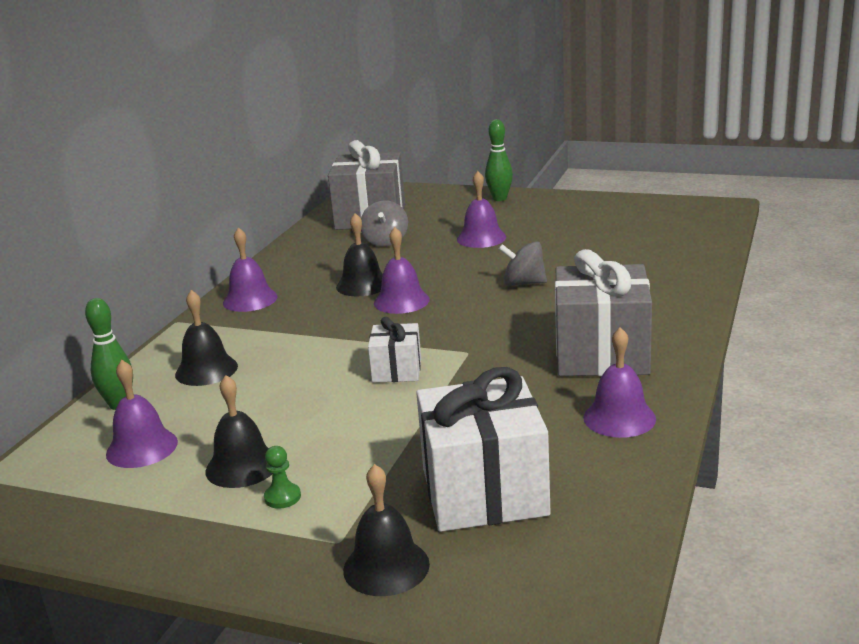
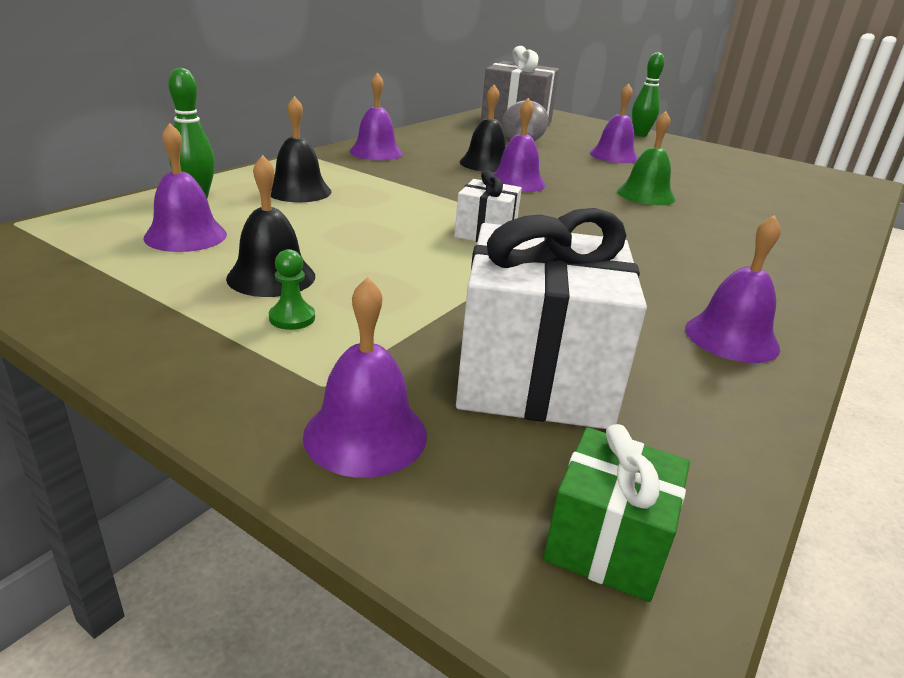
camera: 10 degrees right, 5 degrees up
black bell [343,464,430,596] -> purple bell [303,277,427,478]
grey spinning top [499,241,547,286] -> green bell [617,111,675,205]
grey gift [555,249,652,376] -> none
none -> green gift [543,424,690,602]

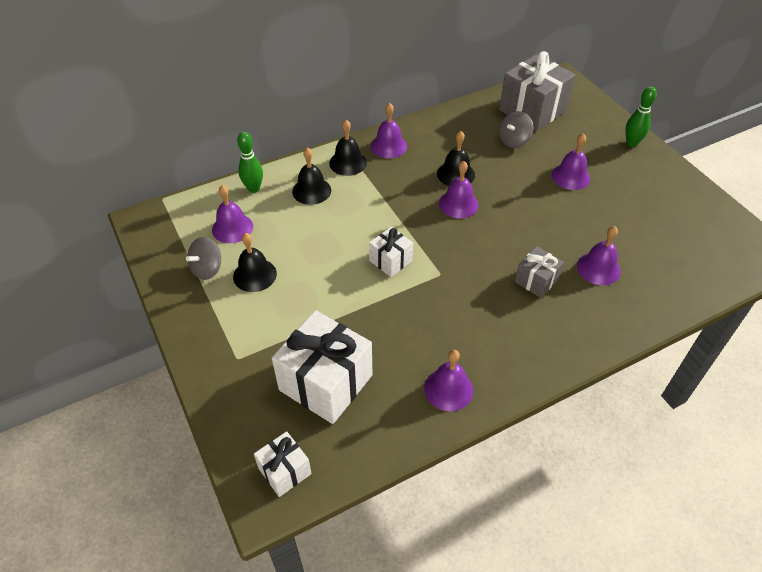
camera: 30 degrees right, 20 degrees up
green pawn [269,249,315,330] -> none
purple bell [303,277,427,478] -> purple bell moved to [577,226,621,285]
green gift [543,424,690,602] -> white gift [254,431,311,497]
green bell [617,111,675,205] -> none
none -> grey spinning top [186,237,221,280]
none -> black bell [329,120,367,176]
none -> grey gift [515,246,564,298]

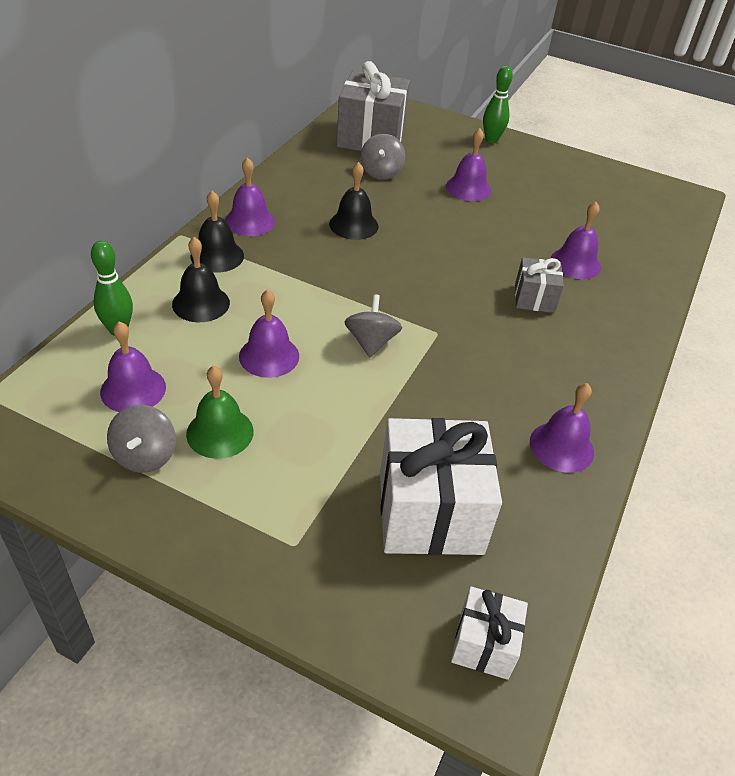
camera: 40 degrees left, 5 degrees down
black bell [233,233,277,292] -> green bell [186,366,254,459]
white gift [369,227,413,277] -> grey spinning top [344,294,402,357]
purple bell [439,161,479,218] -> purple bell moved to [239,289,299,378]

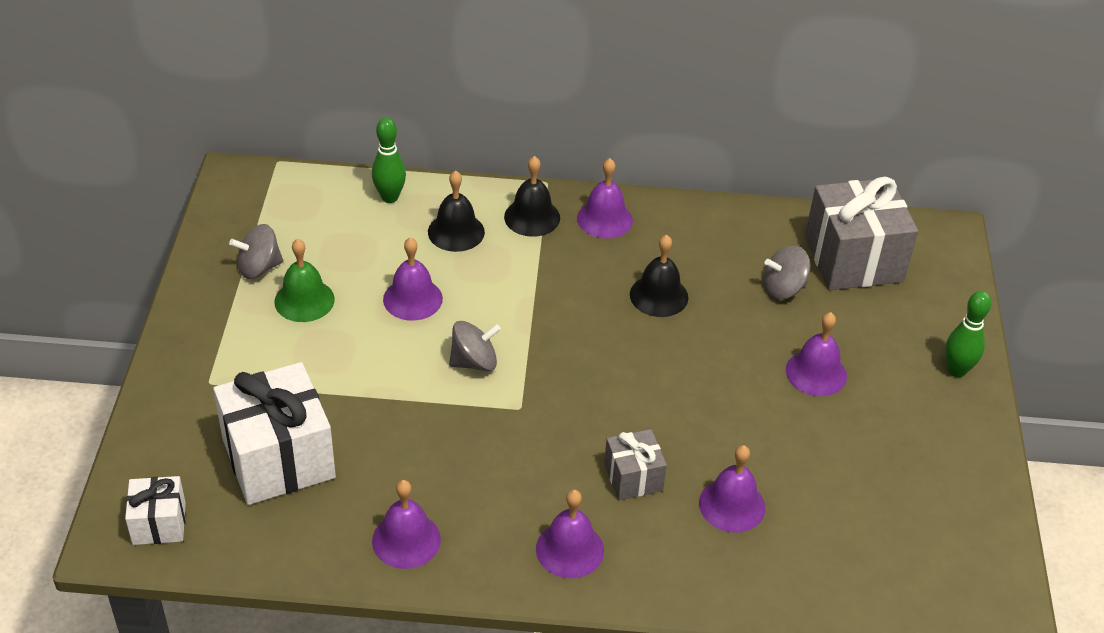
camera: 70 degrees right, 0 degrees up
purple bell [100,321,166,412] -> purple bell moved to [536,490,604,578]

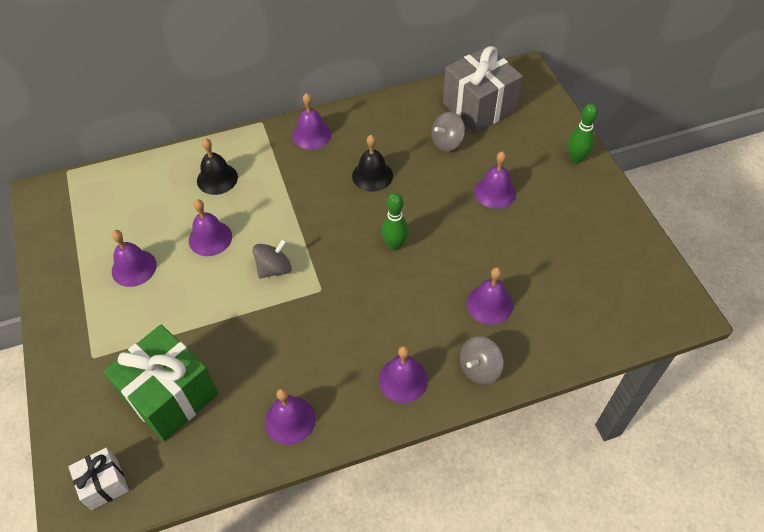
camera: 20 degrees left, 10 degrees up
white gift [213,362,336,505] -> green gift [103,325,218,441]
grey spinning top [229,224,283,279] -> grey spinning top moved to [460,336,504,385]
green bell [274,239,335,322] -> purple bell [111,230,157,287]
green bowling pin [372,117,406,203] -> green bowling pin moved to [381,193,409,251]
black bell [504,156,560,237] -> none
grey gift [604,429,667,500] -> none

